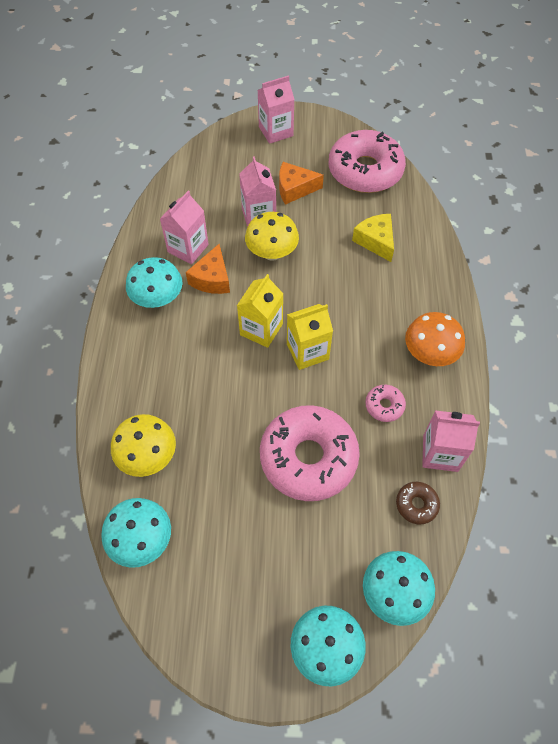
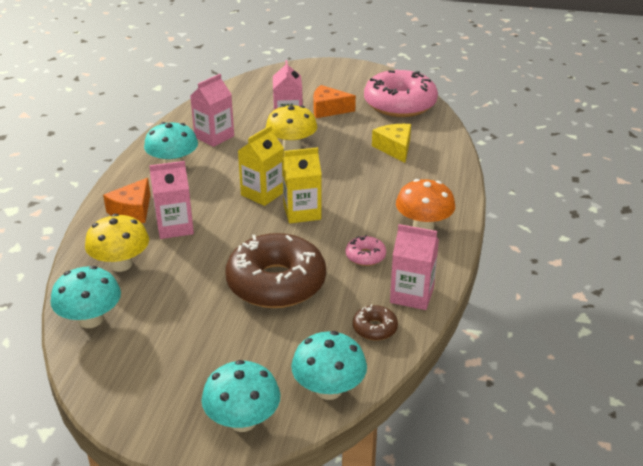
camera: 10 degrees right, 25 degrees down
orange cheese [186,244,230,294] -> orange cheese moved to [103,178,150,223]
pink carton [258,76,295,144] -> pink carton moved to [149,161,194,239]
pink donut [260,405,360,501] -> brown donut [226,233,326,308]

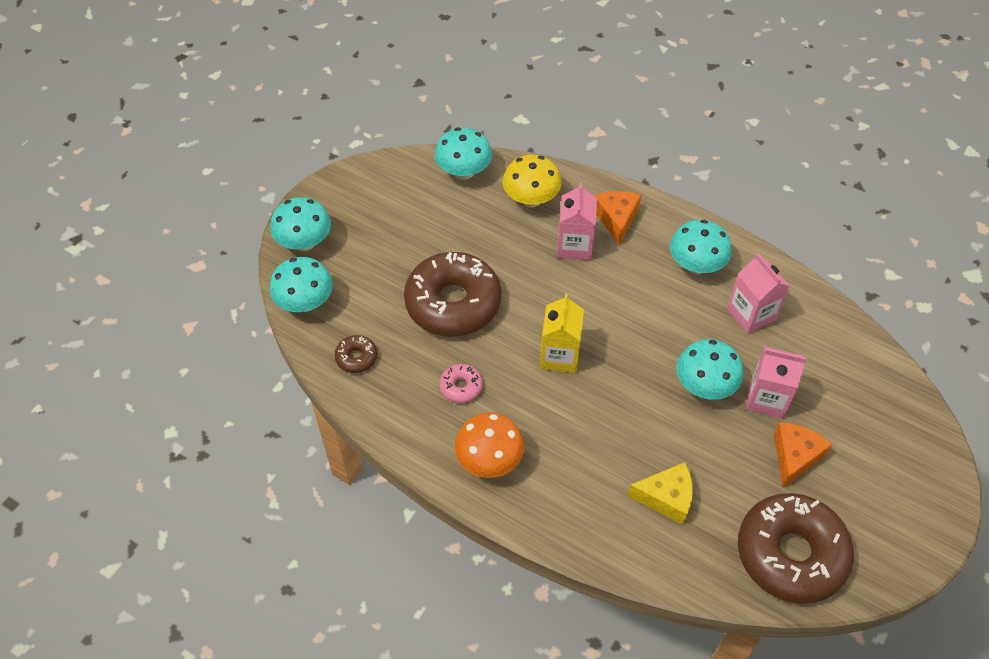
camera: 110 degrees right, 20 degrees up
orange cheese [103,178,150,223] -> orange cheese turned 45 degrees clockwise [595,191,641,245]
yellow carton [238,125,284,206] -> none
yellow mushroom [266,105,317,151] -> turquoise mushroom [677,339,744,400]
pink donut [364,70,438,117] -> brown donut [738,493,854,604]
pink carton [390,224,439,310] -> none

